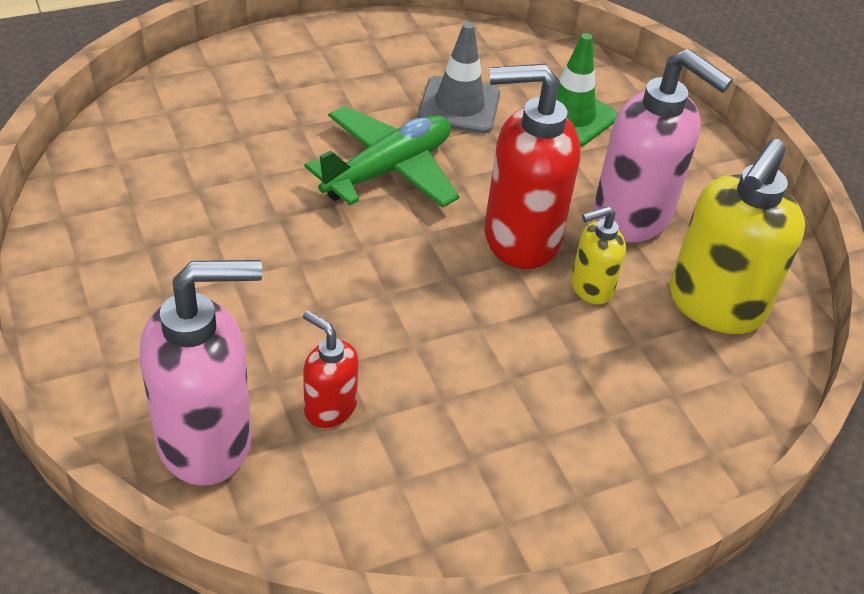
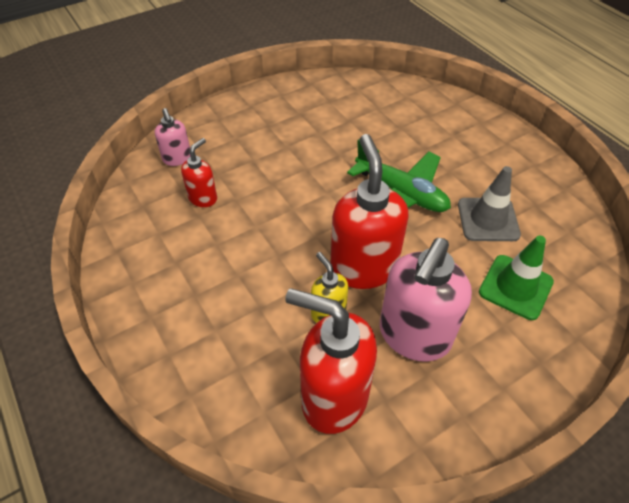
camera: 85 degrees right, 5 degrees up
pink soap dispenser [140,260,262,486] -> pink soap dispenser [155,108,190,166], size x0.51
yellow soap dispenser [670,139,805,334] -> red soap dispenser [285,288,377,434]

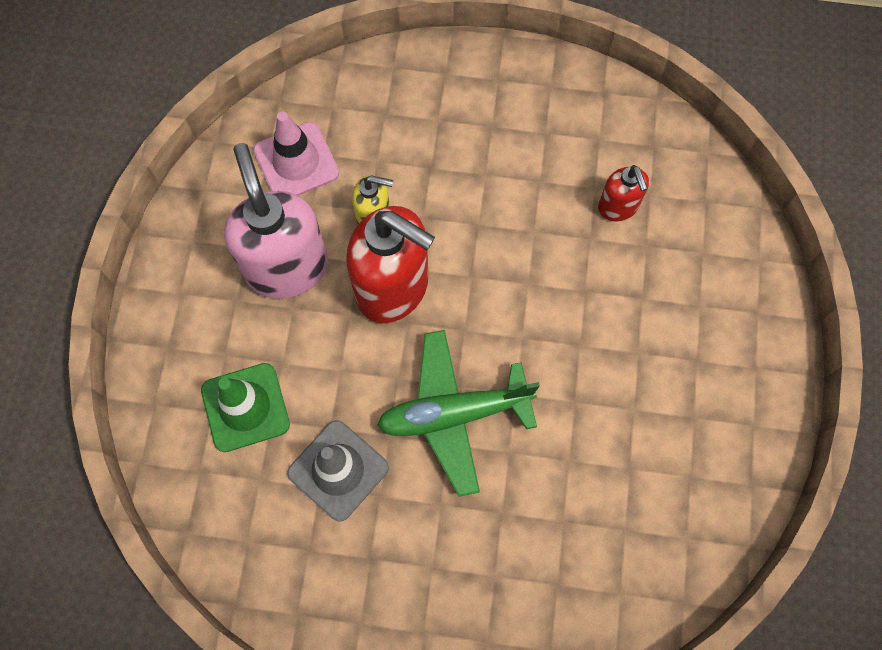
camera: 130 degrees right, 20 degrees up
pink soap dispenser [155,108,190,166] -> none
red soap dispenser [285,288,377,434] -> pink traffic cone [253,112,339,196]

